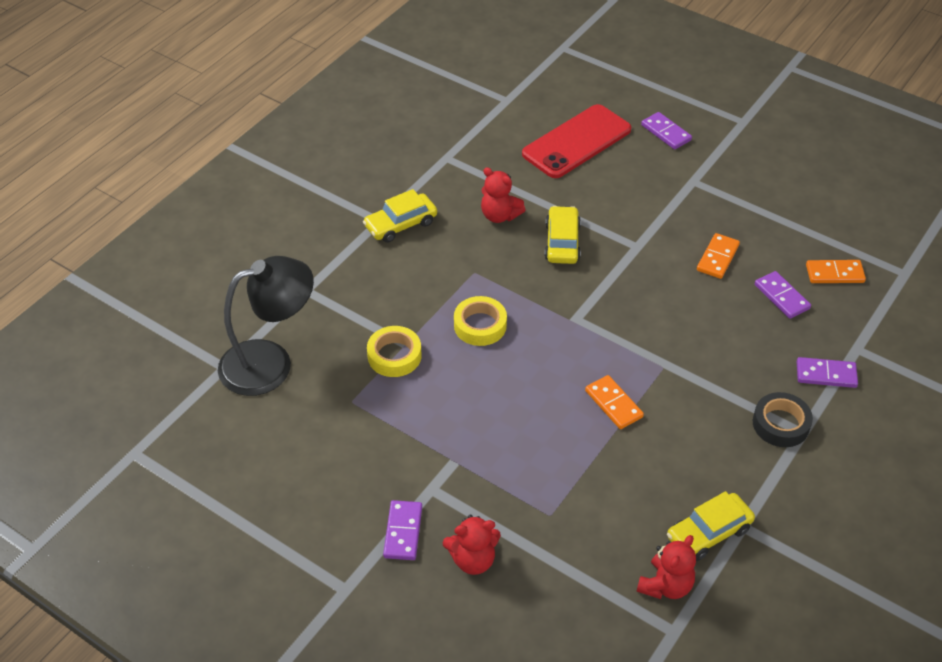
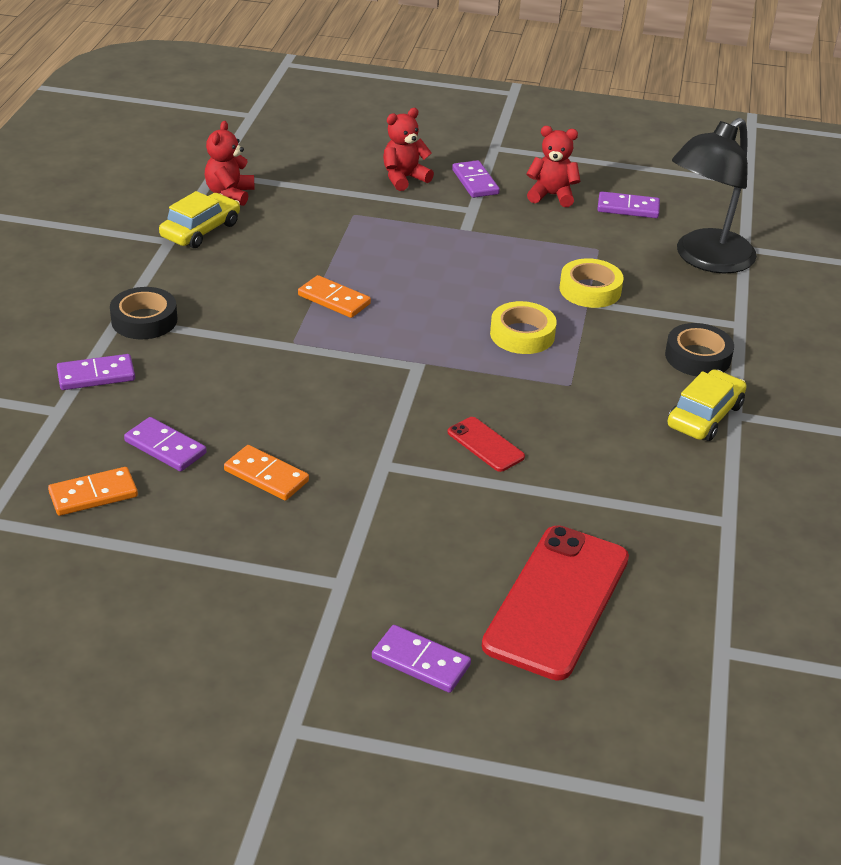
camera: 155 degrees right, 10 degrees down
red teddy bear [481,167,525,223] -> red teddy bear moved to [527,126,580,207]
yellow car [545,206,581,264] -> red phone [448,417,525,472]
orange domino [697,233,740,279] -> orange domino turned 60 degrees counterclockwise [224,445,309,501]
none -> purple domino [597,191,660,218]
none -> black tape [665,323,734,376]

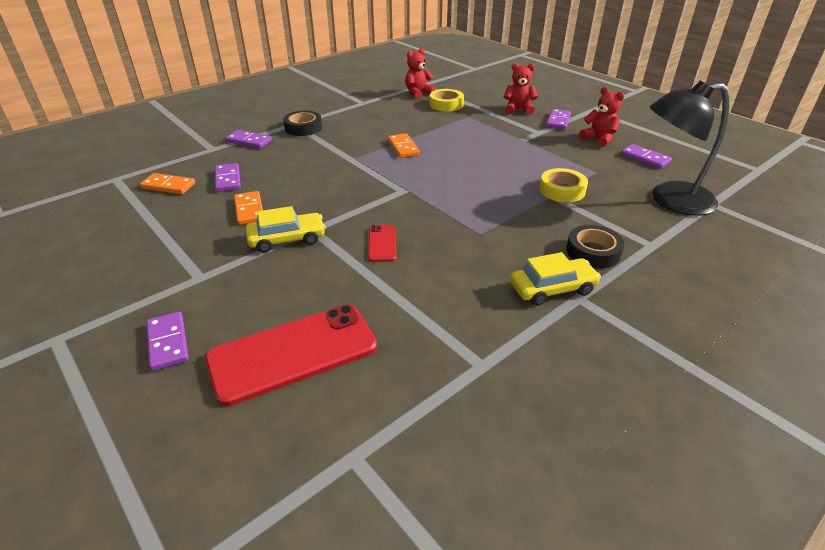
camera: 40 degrees right, 0 degrees up
yellow car [159,191,240,248] -> yellow car moved to [246,206,326,253]
yellow tape [490,301,557,354] -> yellow tape moved to [430,89,464,111]

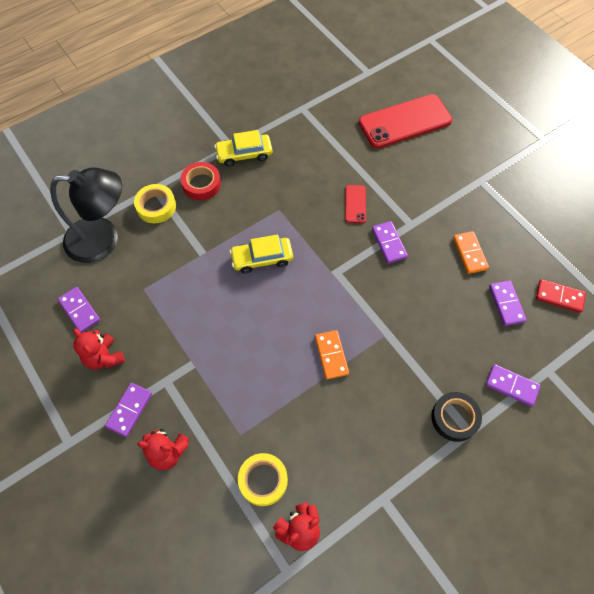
camera: 175 degrees left, 25 degrees up
orange domino [140,173,195,194] -> red domino [536,279,586,313]
purple domino [146,312,189,371] -> purple domino moved to [372,221,408,264]
yellow car [246,206,326,253] -> yellow car moved to [230,235,293,274]
yellow tape [540,168,588,202] -> yellow tape moved to [134,184,176,223]
black tape [566,225,625,269] -> red tape [181,162,221,200]

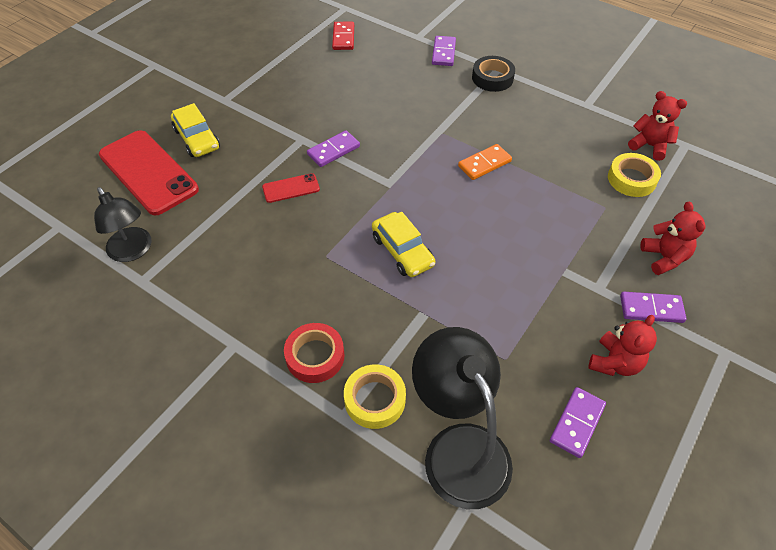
camera: 110 degrees left, 10 degrees down
yellow car [214,130,272,167] -> yellow car moved to [171,103,220,157]
orange domino [453,231,489,274] -> none
purple domino [489,280,527,326] -> none
none -> black lamp [94,187,151,262]

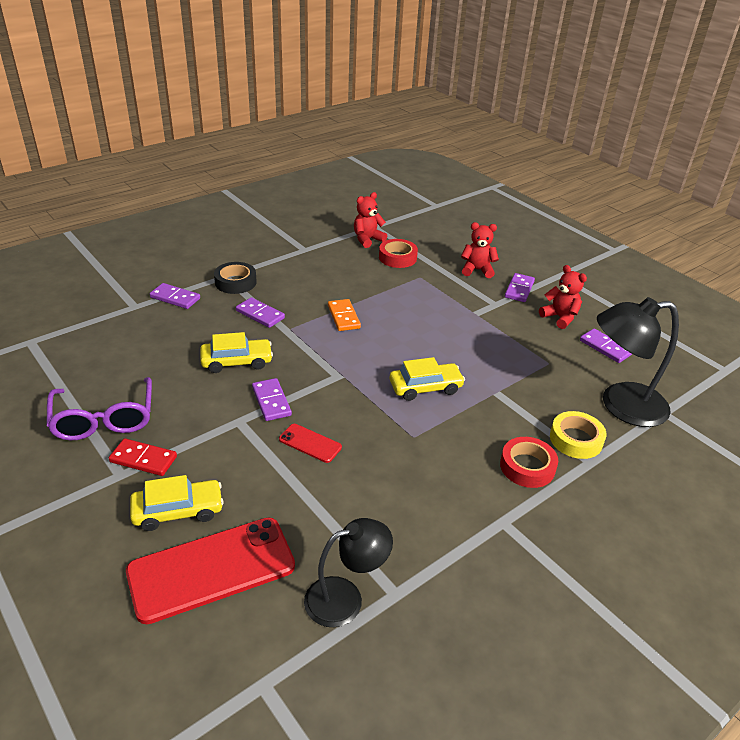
camera: 75 degrees left, 15 degrees down
red phone [262,173,320,203] -> red phone turned 60 degrees counterclockwise [279,424,342,463]
red domino [332,22,354,50] -> red domino moved to [109,438,177,476]
yellow tape [608,153,661,197] -> red tape [379,239,418,268]
none -> purple glasses [46,377,152,440]
none -> yellow car [200,332,273,373]
none -> purple domino [236,297,285,328]

